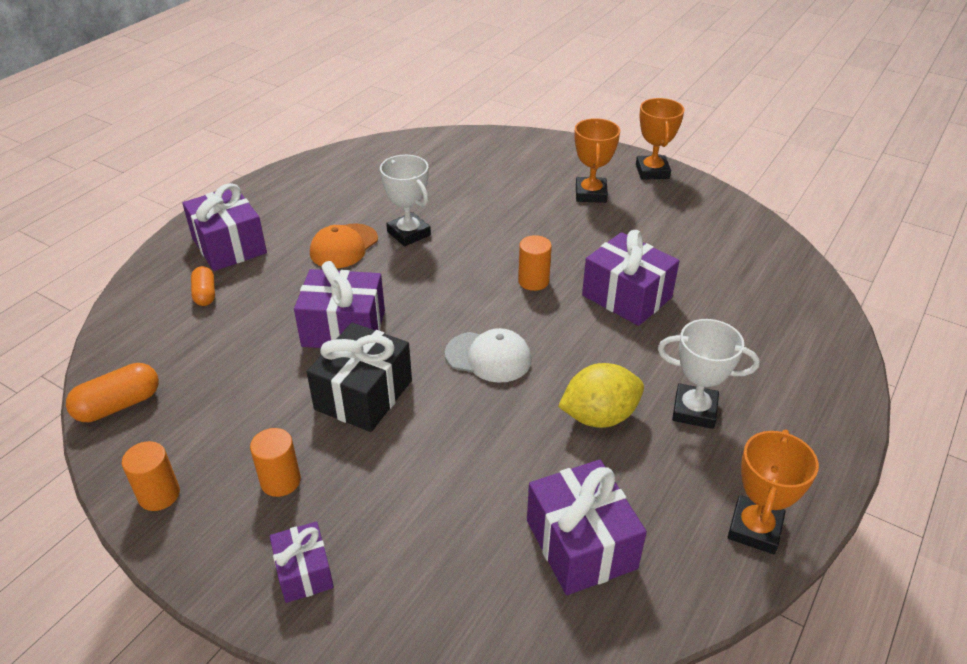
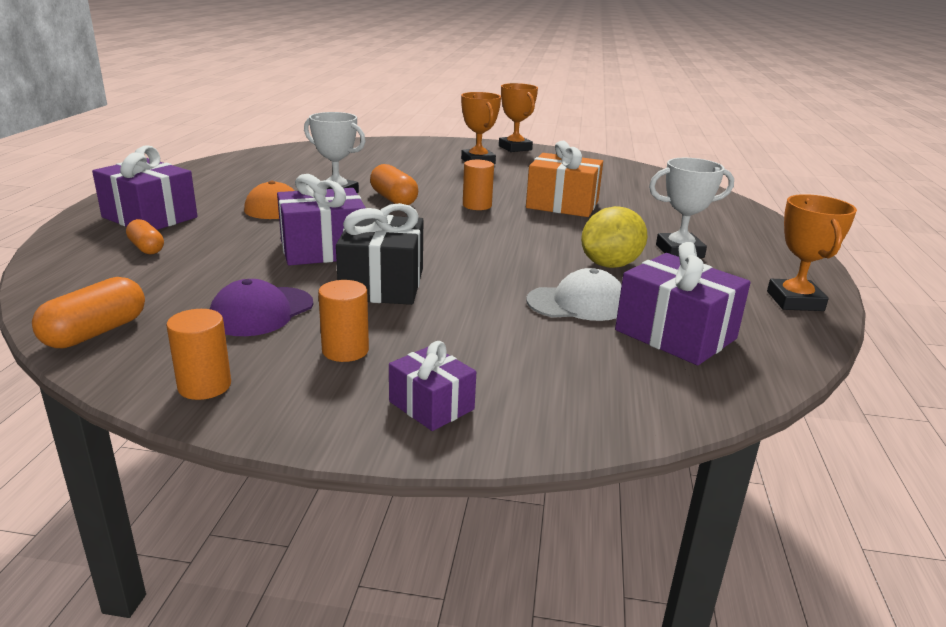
camera: 25 degrees left, 15 degrees down
white cap [445,328,532,383] -> white cap moved to [526,268,622,321]
purple gift [582,230,679,326] -> orange gift [526,141,603,217]
none -> purple cap [210,279,313,336]
none -> orange capsule [370,164,418,205]

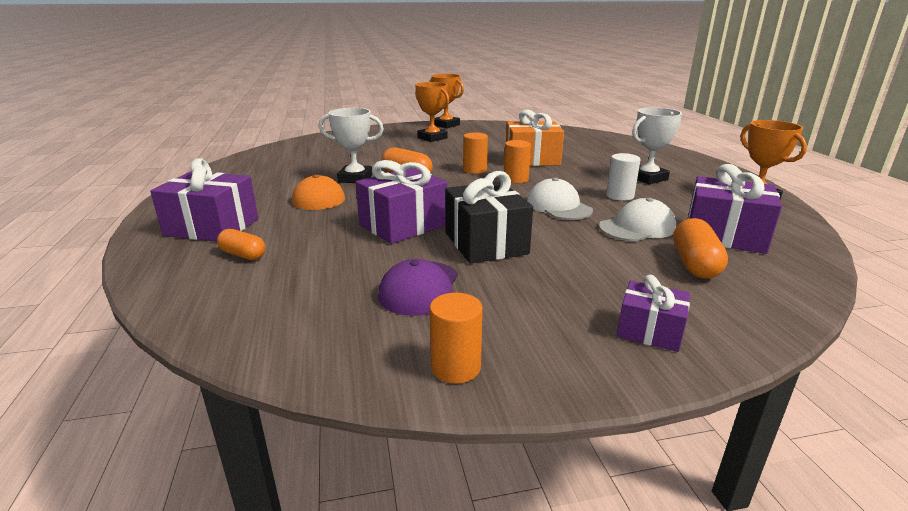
camera: 20 degrees left, 0 degrees up
orange capsule [32,277,145,348] -> orange capsule moved to [673,218,728,279]
orange cylinder [318,280,369,362] -> orange cylinder moved to [504,140,531,183]
yellow lemon [581,206,648,268] -> white cylinder [606,153,641,201]
none -> white cap [527,178,593,220]

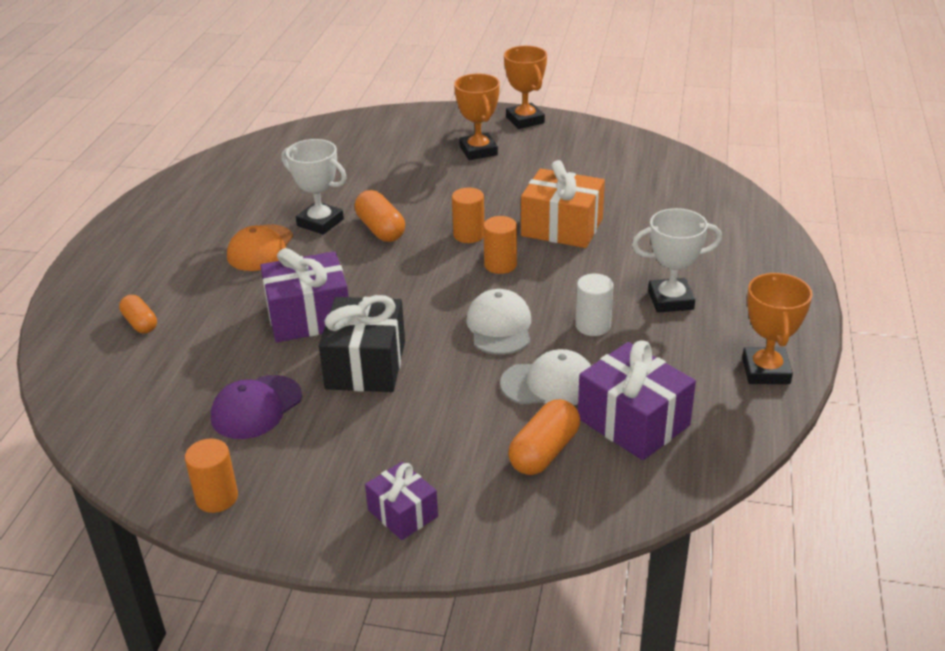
camera: 25 degrees right, 10 degrees up
purple gift [150,158,258,241] -> none

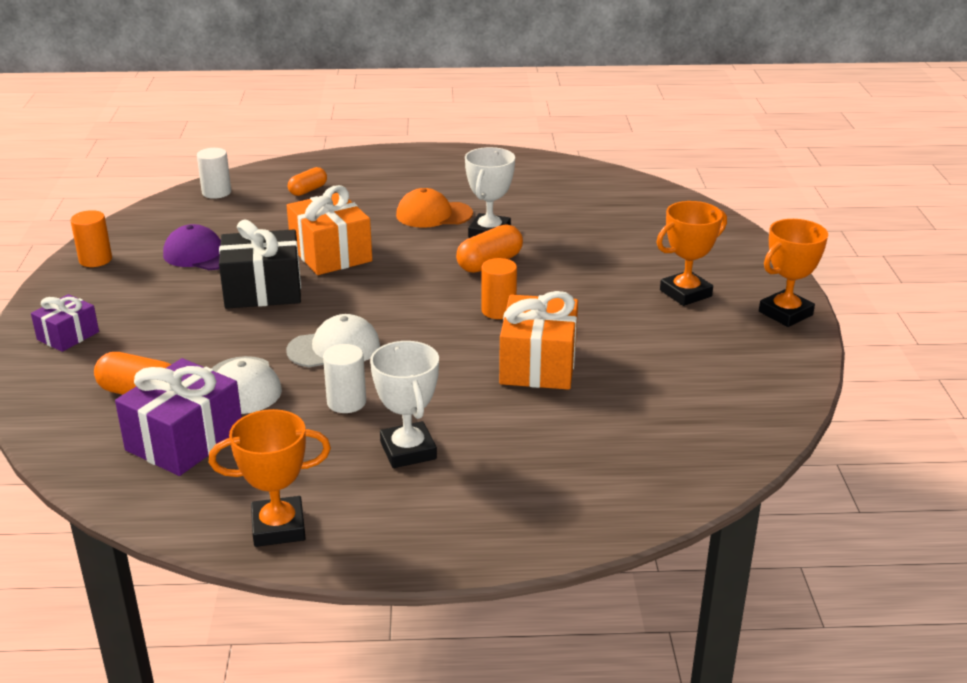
camera: 75 degrees right, 5 degrees down
purple gift [260,248,348,342] -> orange gift [287,185,372,275]
orange cylinder [483,216,517,274] -> none
none -> white cylinder [197,148,231,199]

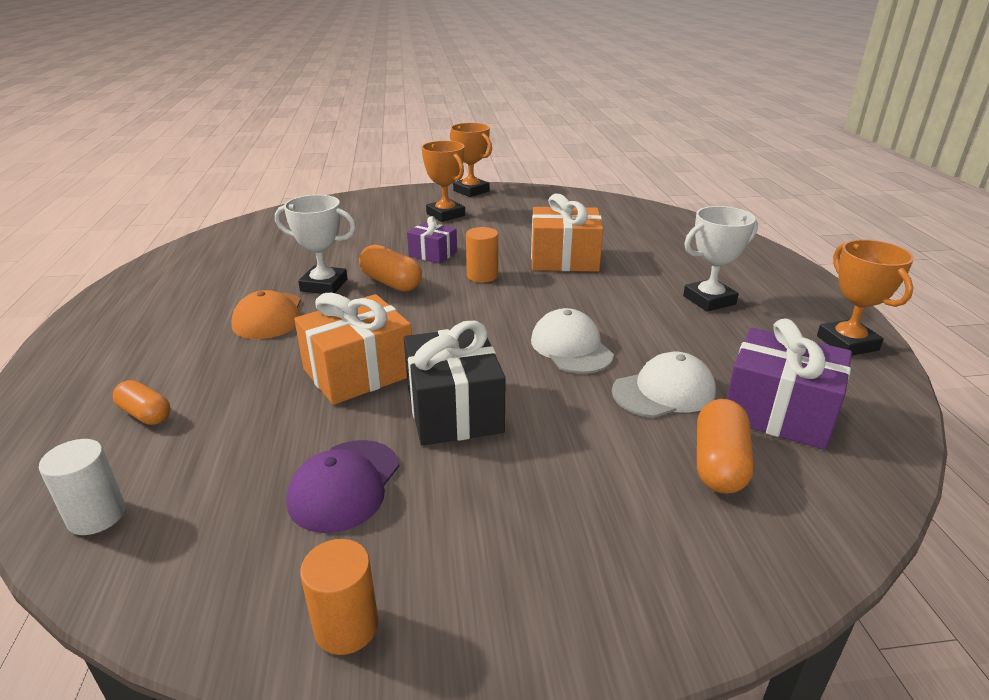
camera: 95 degrees left, 0 degrees up
purple gift [31,294,99,352] -> purple gift moved to [407,216,457,264]
white cylinder [323,344,366,413] -> none

